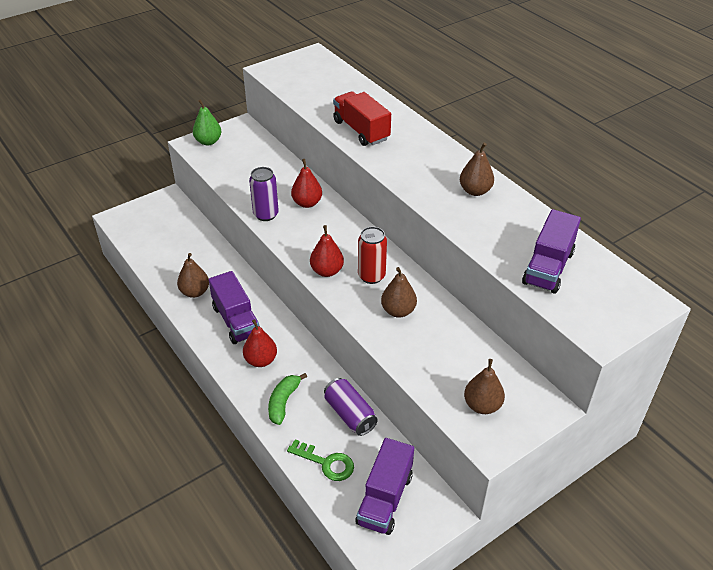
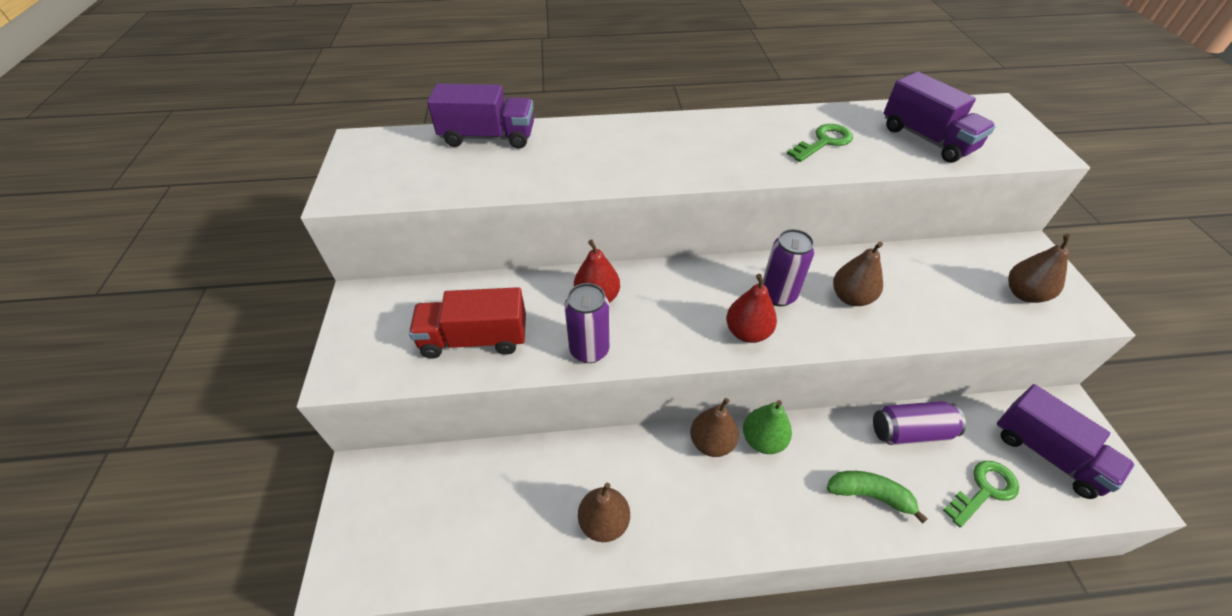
camera: 60 degrees left, 5 degrees up
green pear [193,99,221,146] -> green pear moved to [743,400,792,454]
purple truck [209,271,260,344] -> purple truck moved to [427,83,534,149]
red pear [243,319,277,367] -> none
green banana [268,373,307,425] -> green banana turned 150 degrees clockwise [827,471,928,524]
red truck [333,91,391,146] -> red truck moved to [409,287,526,359]
red can [358,226,387,284] -> purple can [763,229,815,306]
brown pear [460,143,494,196] -> brown pear moved to [690,398,739,457]
none -> green key [787,124,853,162]

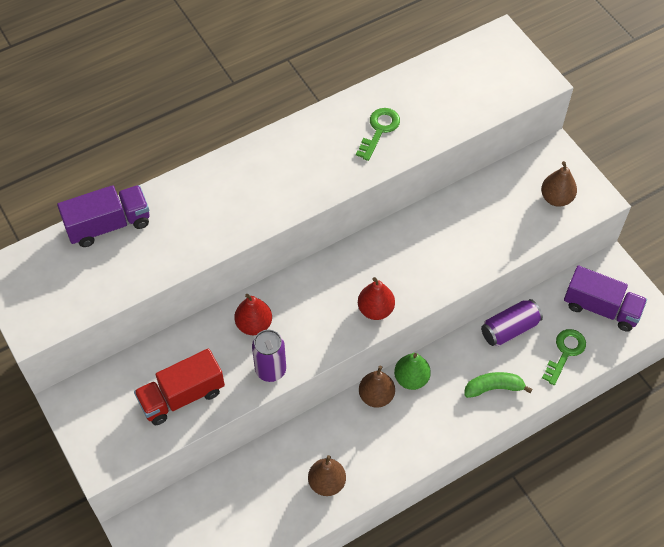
camera: 25 degrees left, 10 degrees up
purple can [763,229,815,306] -> none
brown pear [833,242,883,306] -> none
purple truck [884,71,996,163] -> none

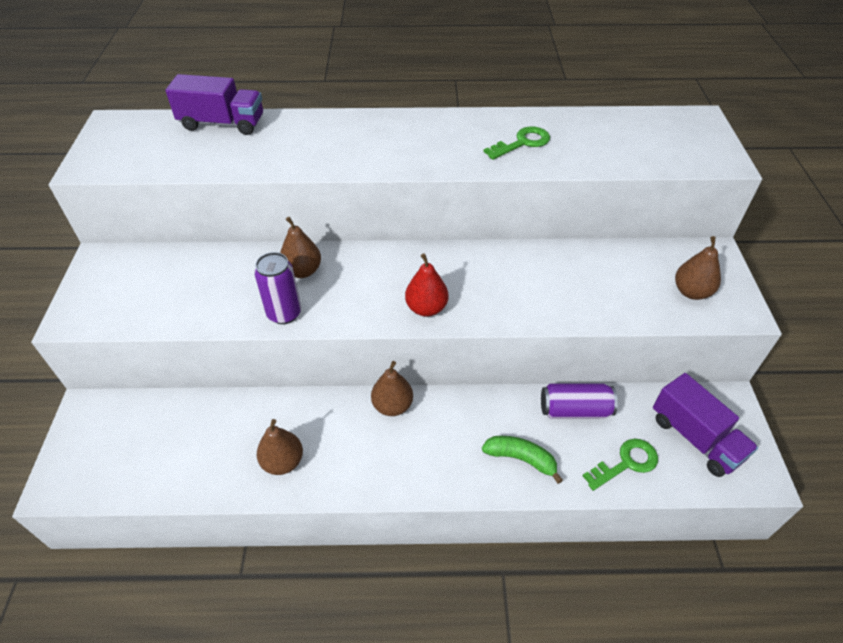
camera: 30 degrees right, 10 degrees down
red truck [134,348,225,425] -> none
red pear [235,294,272,335] -> brown pear [280,217,321,278]
green pear [394,353,431,390] -> none

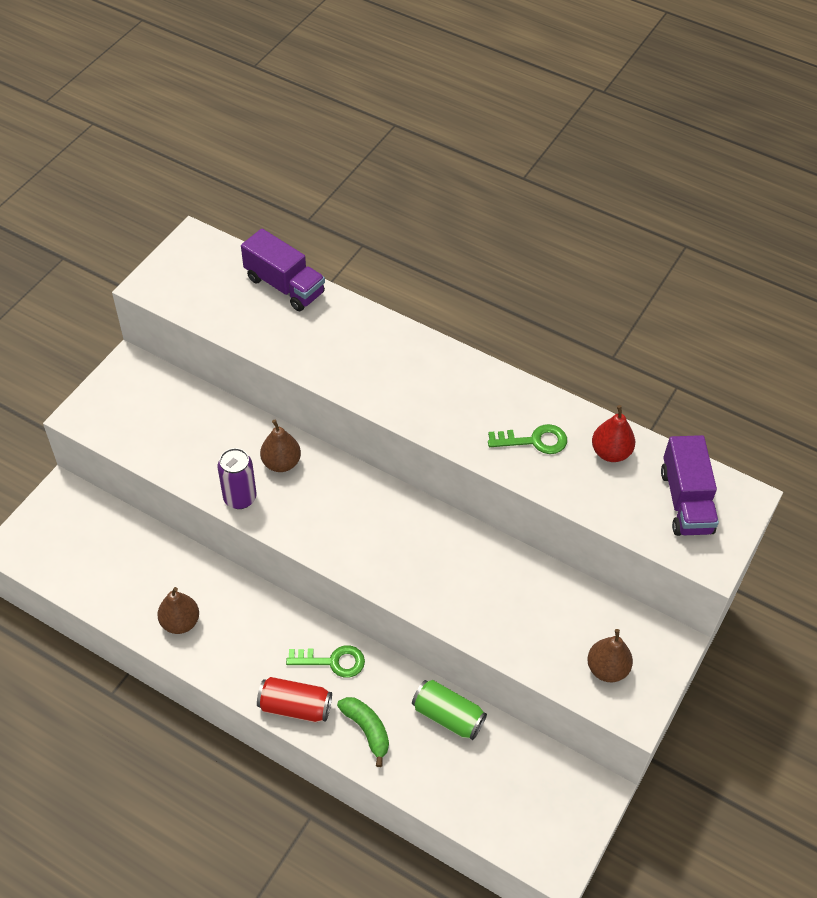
camera: 30 degrees right, 5 degrees up
brown pear [371,361,413,416] -> none
red pear [405,253,448,317] -> red pear moved to [592,405,635,462]
purple can [541,383,618,419] -> green can [412,680,487,740]
green key [583,439,658,491] -> green key moved to [286,645,365,678]
purple truck [653,373,758,477] -> purple truck moved to [661,435,719,536]
none -> red can [257,677,332,723]

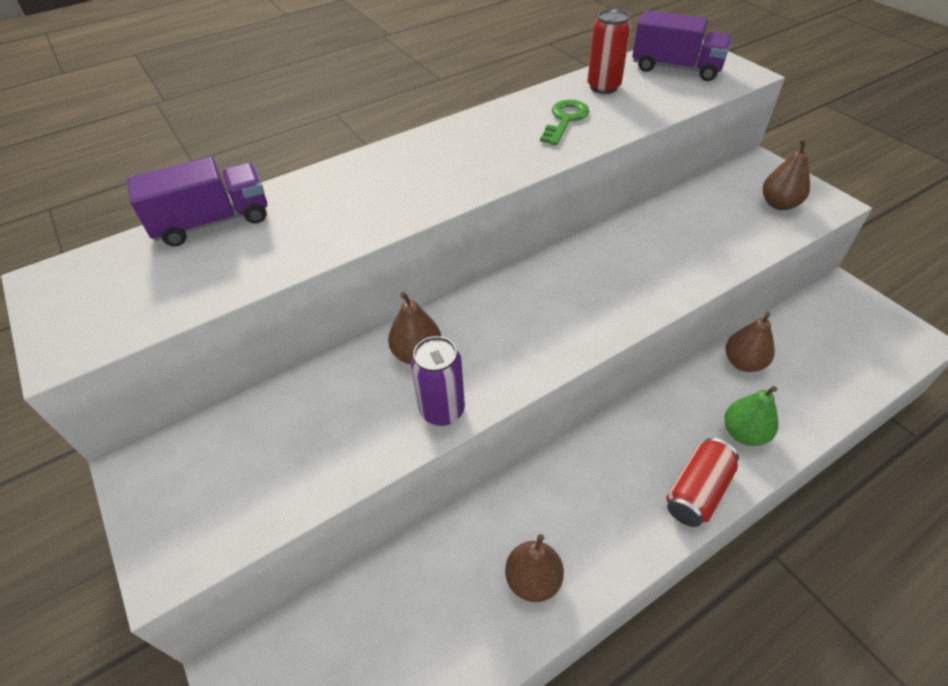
camera: 60 degrees left, 5 degrees down
green key [286,645,365,678] -> none
green banana [337,697,389,767] -> green pear [724,386,779,446]
green can [412,680,487,740] -> brown pear [725,312,775,372]
red pear [592,405,635,462] -> red can [587,9,631,94]

